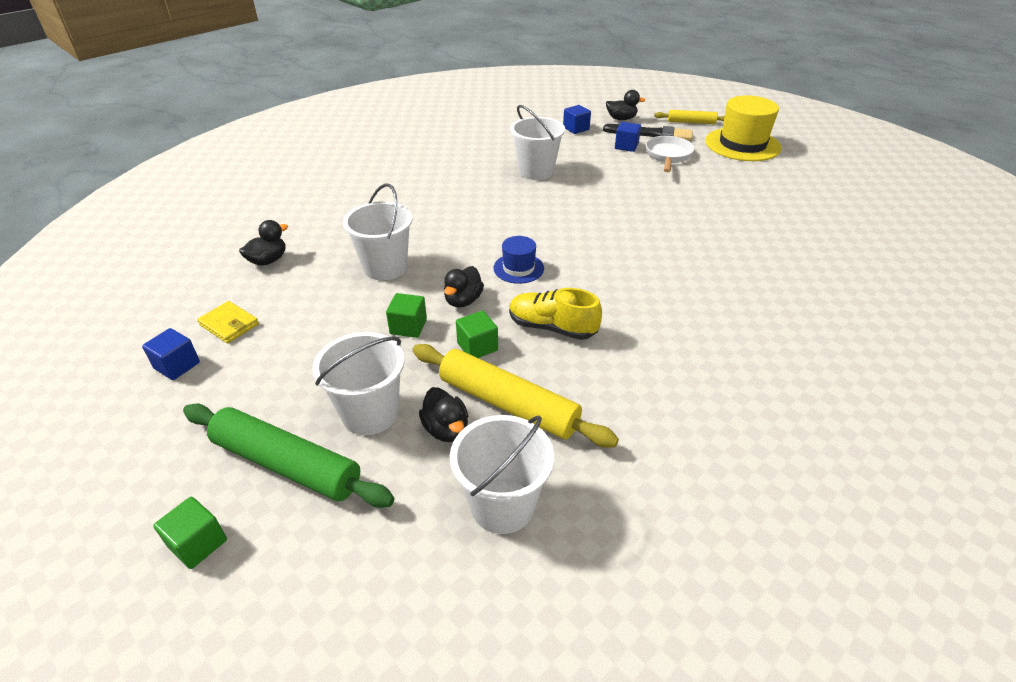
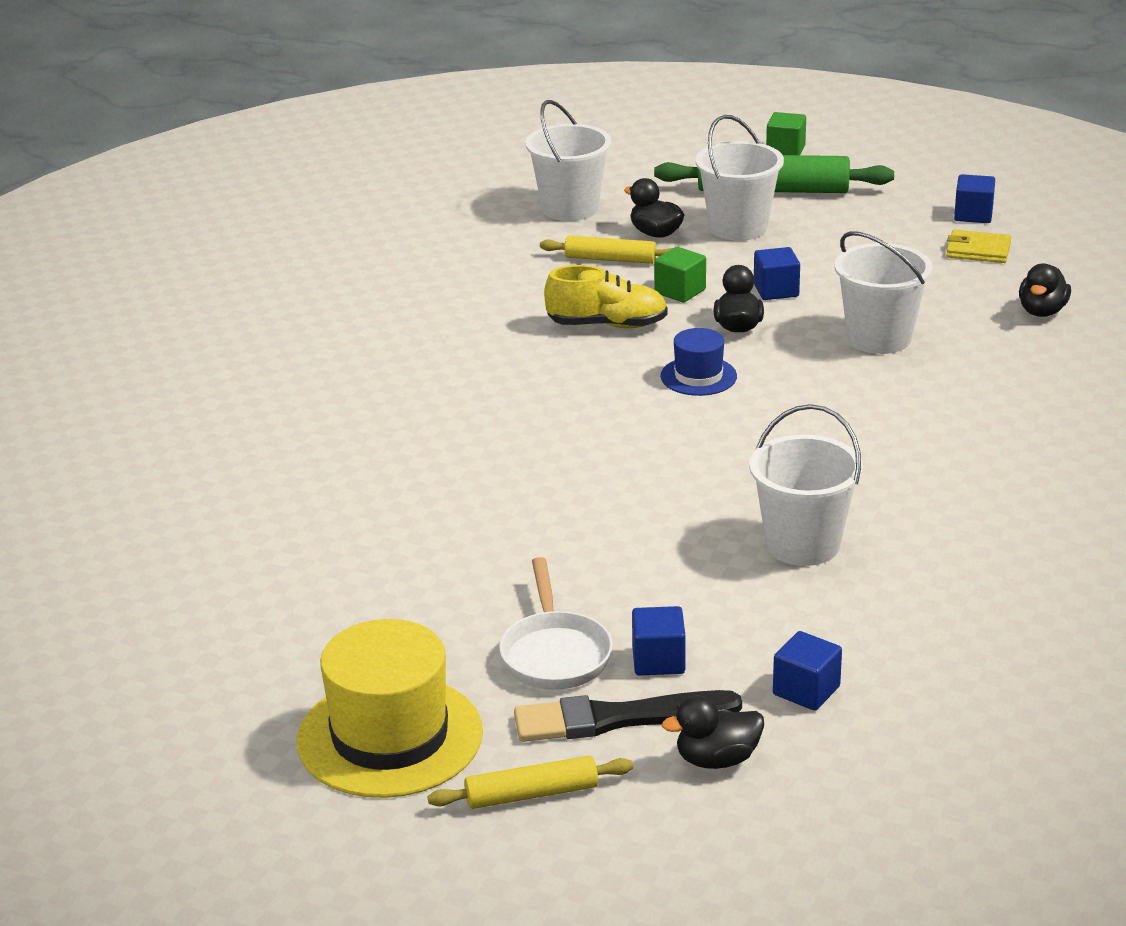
camera: 160 degrees right, 10 degrees down
green cube [386,293,427,338] -> blue cube [754,247,800,300]
yellow rolling pin [413,344,619,448] -> yellow rolling pin [540,236,673,264], size x0.57

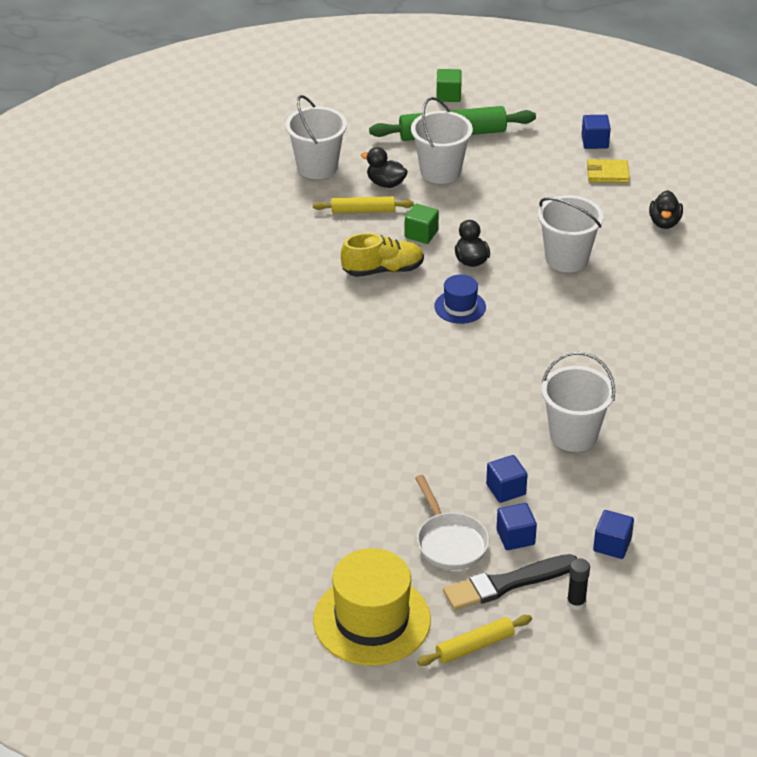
camera: 15 degrees left, 10 degrees up
black duck [662,695,764,769] -> black glue stick [567,558,590,611]
blue cube [754,247,800,300] -> blue cube moved to [486,455,528,503]

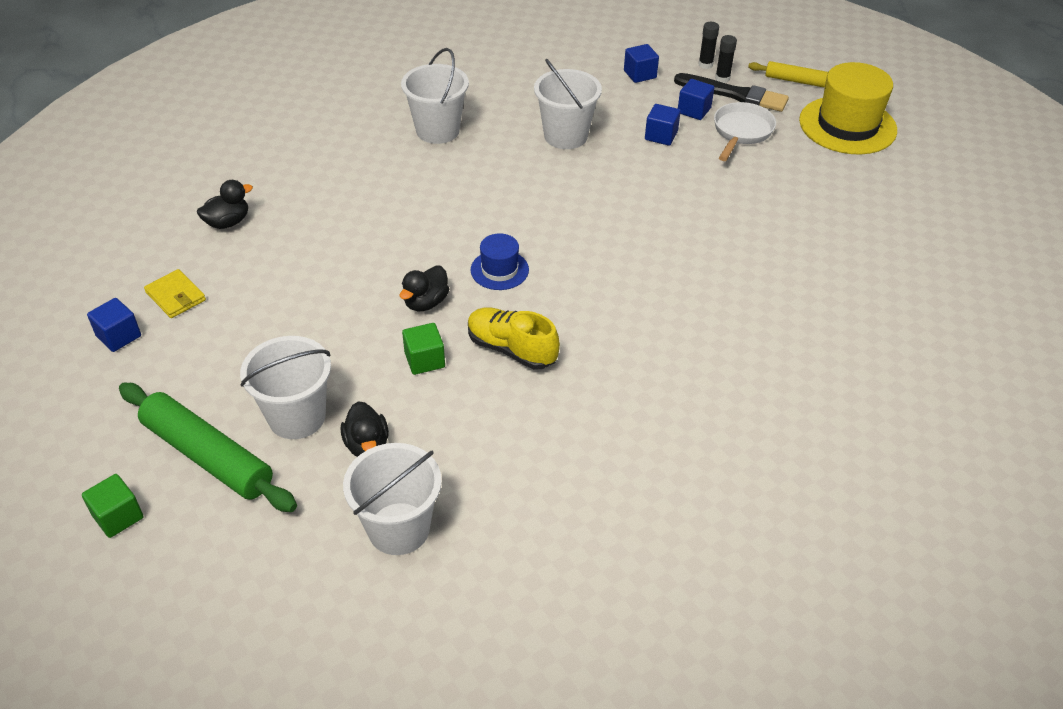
camera: 135 degrees left, 5 degrees up
yellow rolling pin [313,196,414,213] -> none
white bucket [538,195,604,272] -> white bucket moved to [401,48,469,144]
none -> black glue stick [715,35,737,83]

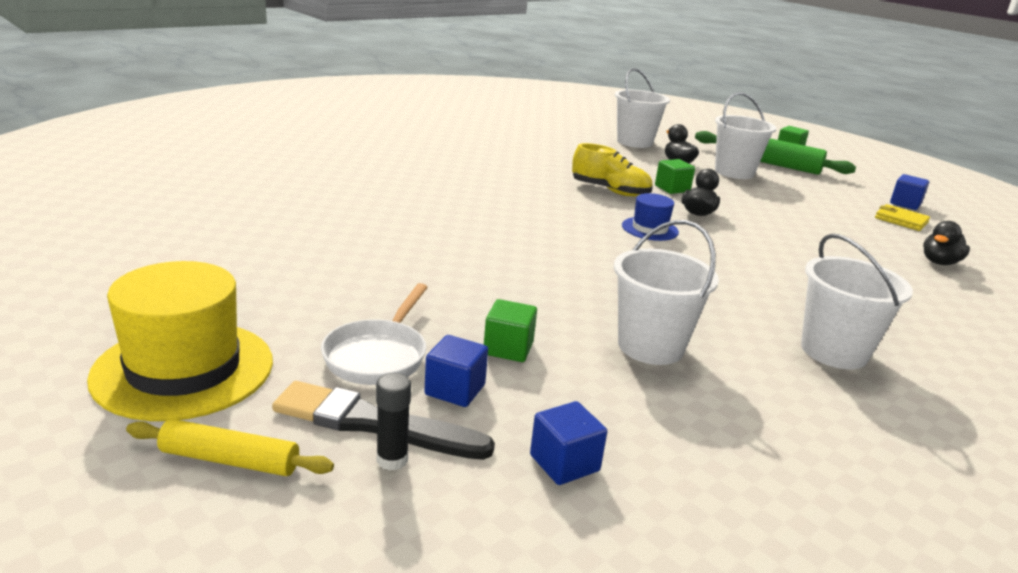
camera: 170 degrees right, 20 degrees down
blue cube [645,104,681,146] -> green cube [484,299,537,362]
black glue stick [699,22,719,69] -> none

